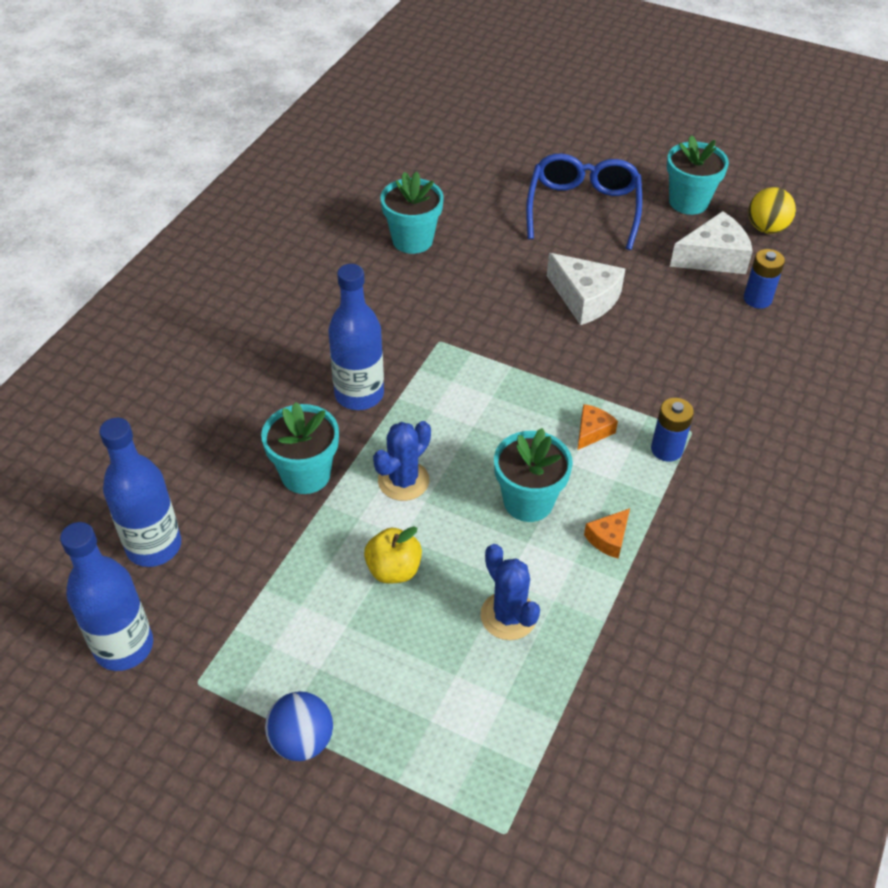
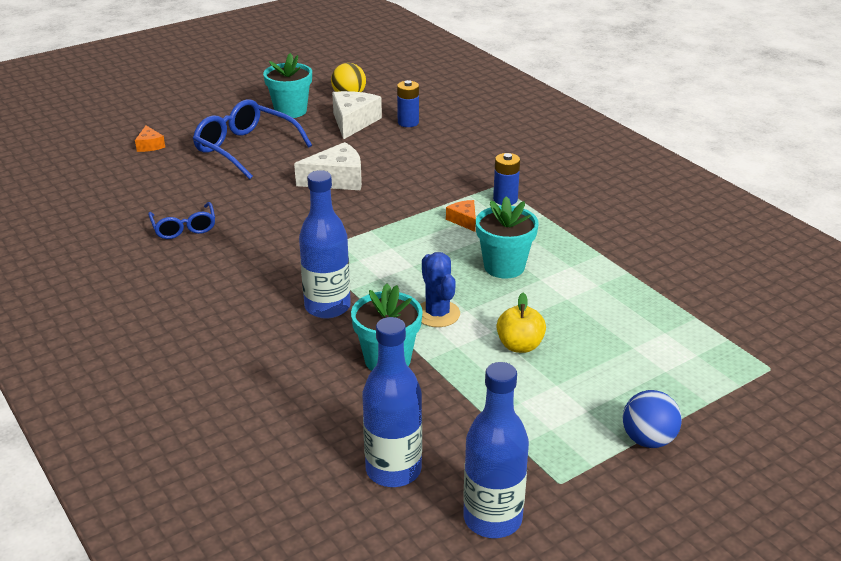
camera: 60 degrees left, 15 degrees down
turquoise flower pot [380,172,444,254] -> blue glasses [148,202,215,239]
blue cactus [480,544,540,640] -> none
orange cheese [584,508,630,559] -> orange cheese moved to [135,126,165,152]

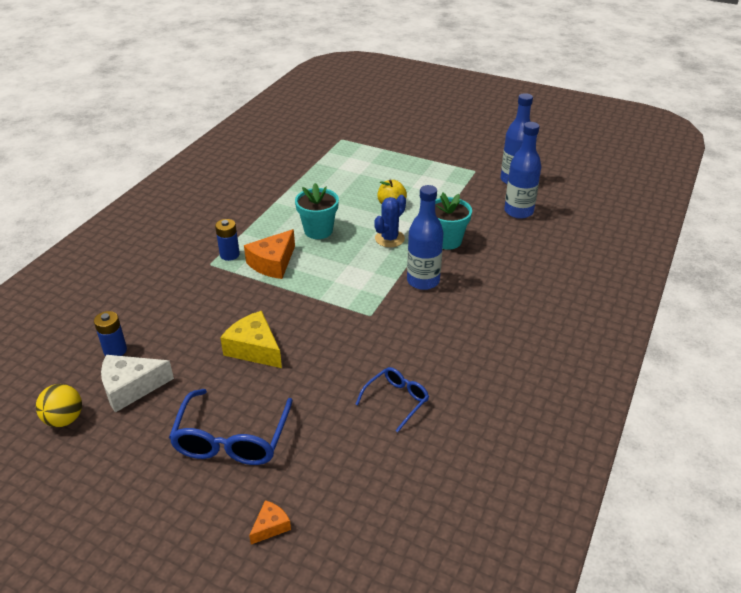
camera: 120 degrees left, 5 degrees up
turquoise flower pot [263,53,312,118] -> none
white cheese [294,142,362,190] -> yellow cheese [220,311,282,368]
orange cheese [446,200,476,232] -> orange cheese [244,229,295,279], size x1.88
blue ball [623,390,682,448] -> none

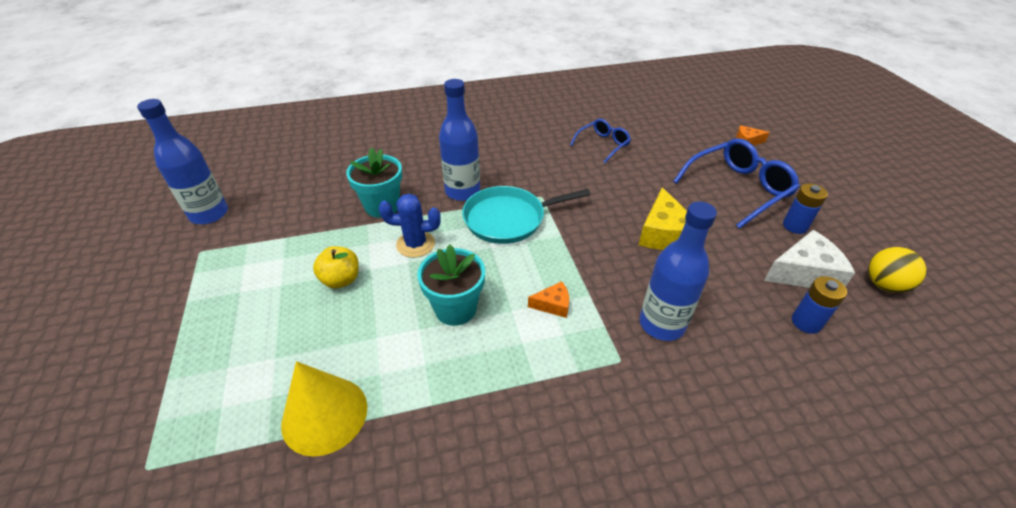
camera: 130 degrees left, 5 degrees up
white cheese [101,355,174,413] -> white cheese turned 45 degrees counterclockwise [764,230,855,288]
blue battery [215,219,240,261] -> blue battery moved to [783,183,828,234]
orange cheese [244,229,295,279] -> orange cheese [528,281,569,318], size x0.53
blue glasses [355,367,429,432] -> blue glasses turned 135 degrees clockwise [570,119,631,163]
blue bottle [504,122,541,219] -> blue bottle moved to [640,201,717,341]
none -> yellow cone [281,361,367,457]
none -> turquoise pan [462,186,591,244]

